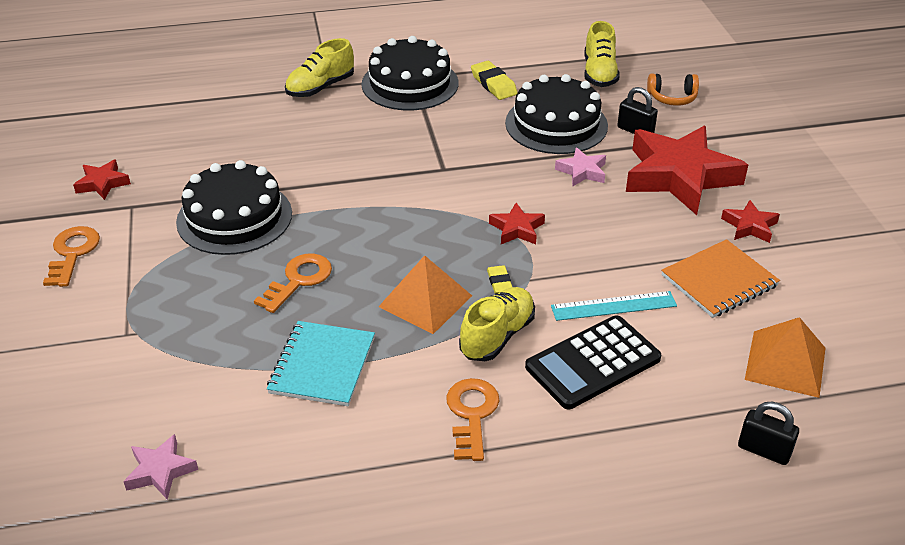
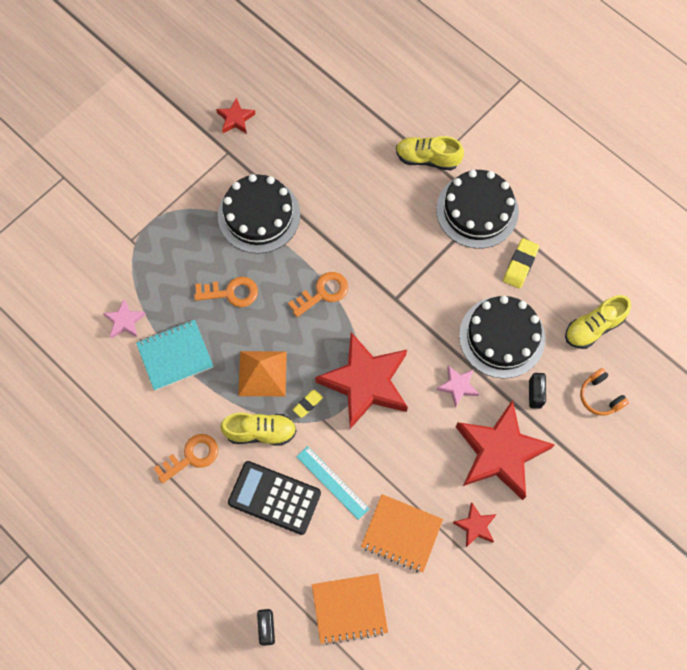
camera: 55 degrees right, 30 degrees up
orange key [43,226,100,287] -> orange key moved to [288,272,348,317]
pink star [123,434,198,500] -> pink star moved to [103,299,146,338]
red star [489,203,545,244] -> red star [315,332,408,429], size x2.26
orange pyramid [745,317,825,398] -> orange notebook [312,574,388,645]

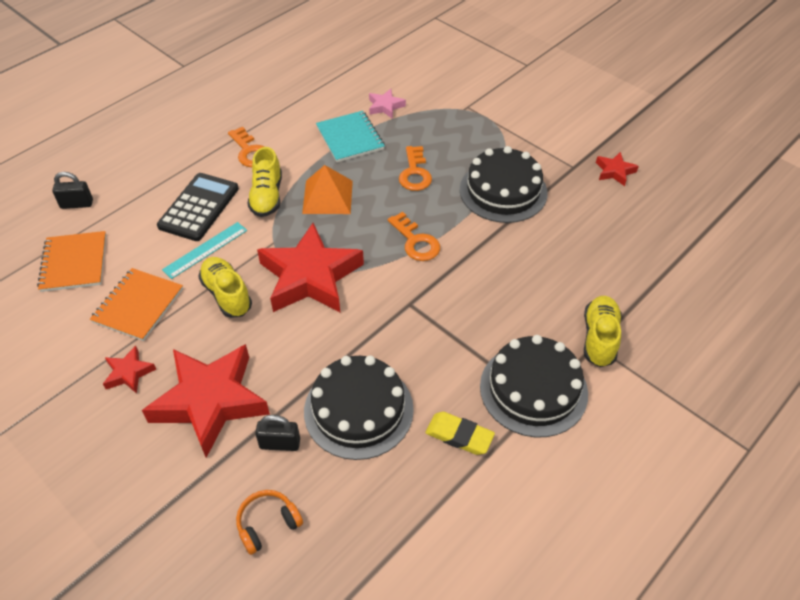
camera: 90 degrees right, 20 degrees down
yellow eraser [293,390,323,418] -> none
pink star [436,366,479,408] -> none
yellow shoe [565,295,631,349] -> yellow shoe moved to [198,257,252,318]

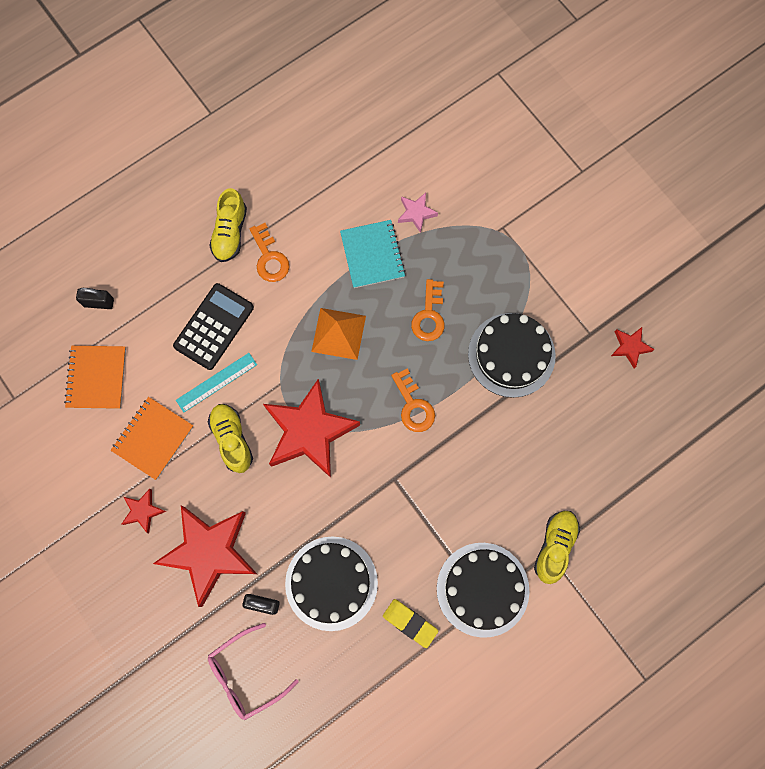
camera: 10 degrees right, 25 degrees up
orange headphones [236,490,303,555] -> pink glasses [208,623,299,720]
yellow shoe [247,147,282,217] -> yellow shoe moved to [209,188,247,262]

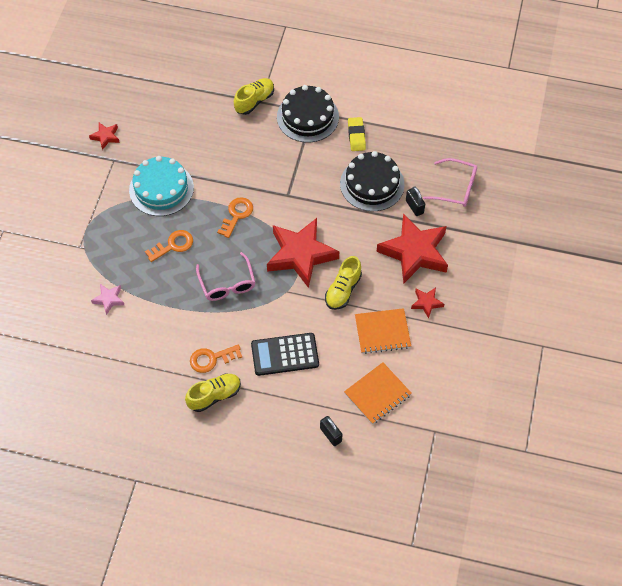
camera: 130 degrees left, 15 degrees down
turquoise ruler [176,353,257,412] -> none
orange key [250,223,289,282] -> orange key turned 135 degrees counterclockwise [190,345,242,373]
orange pyramid [311,308,366,360] -> pink glasses [196,252,255,301]
turquoise notebook [340,220,406,288] -> none
black cake [468,313,556,398] -> turquoise cake [129,156,194,216]
yellow shoe [534,511,580,584] -> yellow shoe turned 150 degrees clockwise [234,78,274,115]

